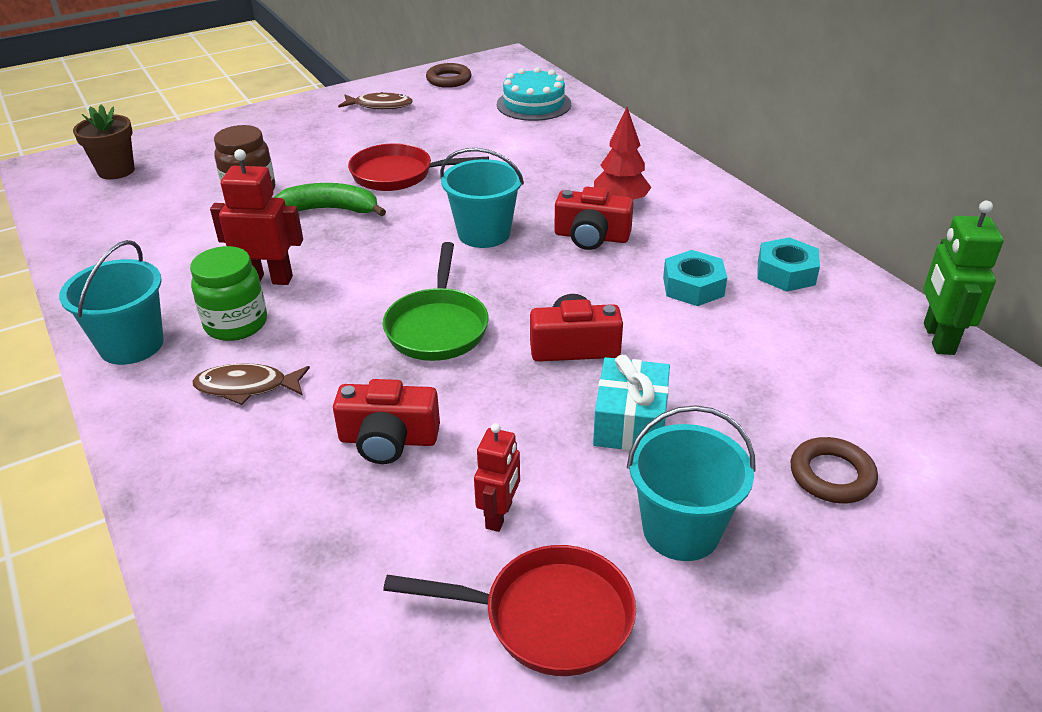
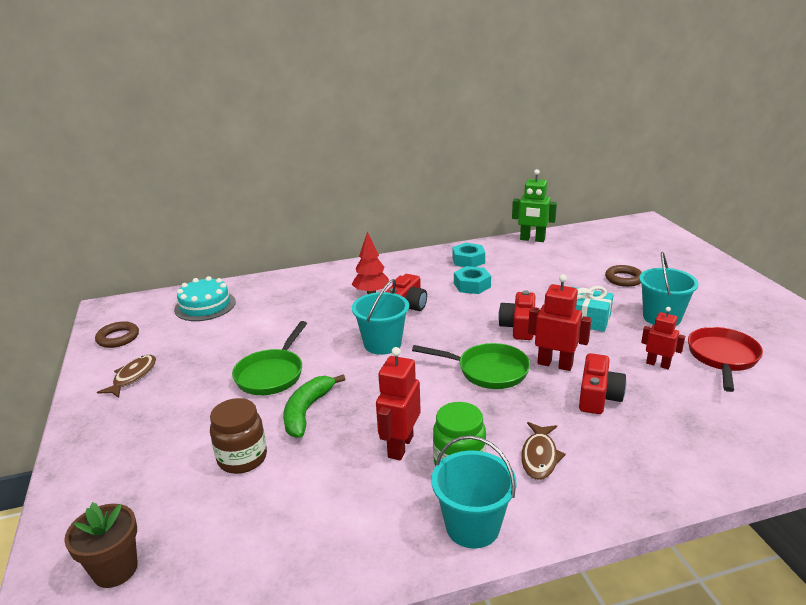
camera: 75 degrees left, 10 degrees down
red pan [348,143,489,191] -> green pan [232,321,307,395]
none -> red robot [528,274,592,371]

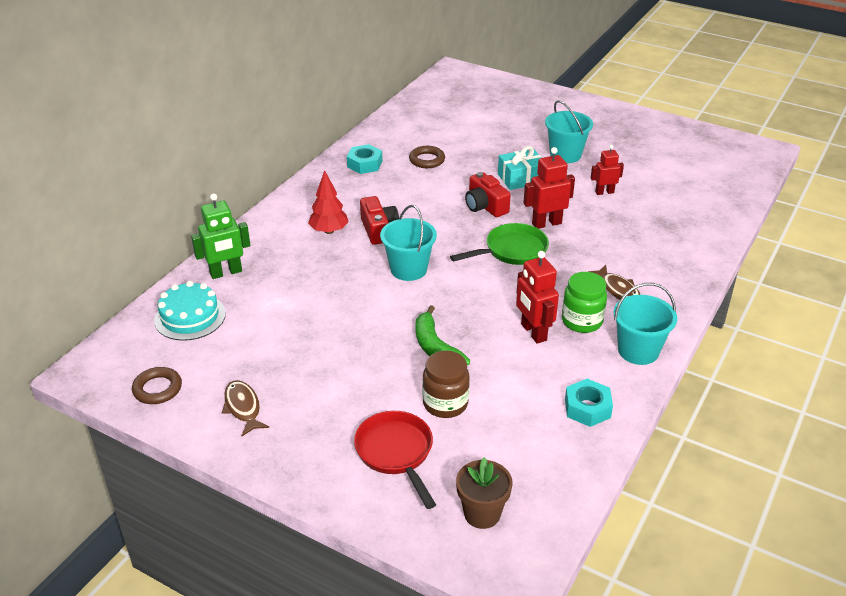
camera: 45 degrees left, 10 degrees up
green pan [232,321,307,395] -> none
turquoise nut [454,266,491,294] -> turquoise nut moved to [565,379,613,427]
green robot [512,169,557,242] -> green robot moved to [191,193,250,279]
red camera [579,353,626,414] -> none
brown ring [605,265,642,287] -> brown ring moved to [409,146,445,168]
red pan [688,327,763,392] -> red pan moved to [354,411,436,509]

